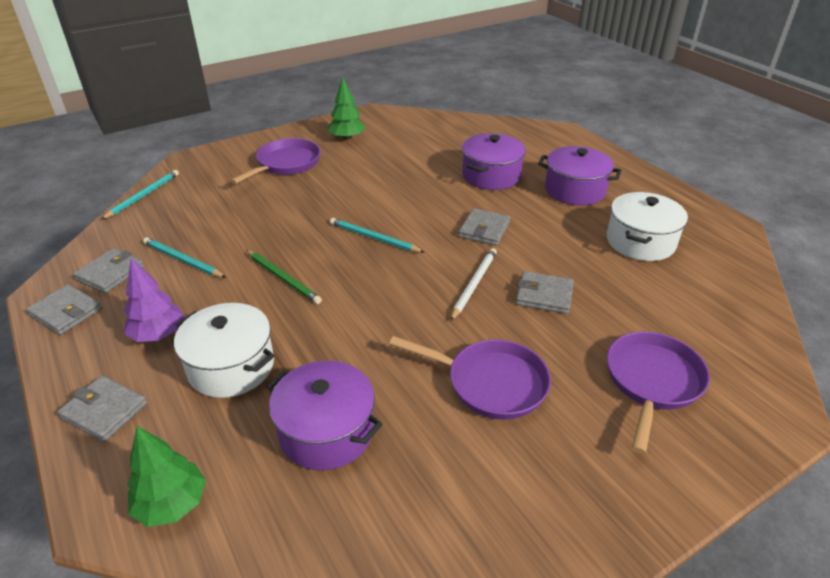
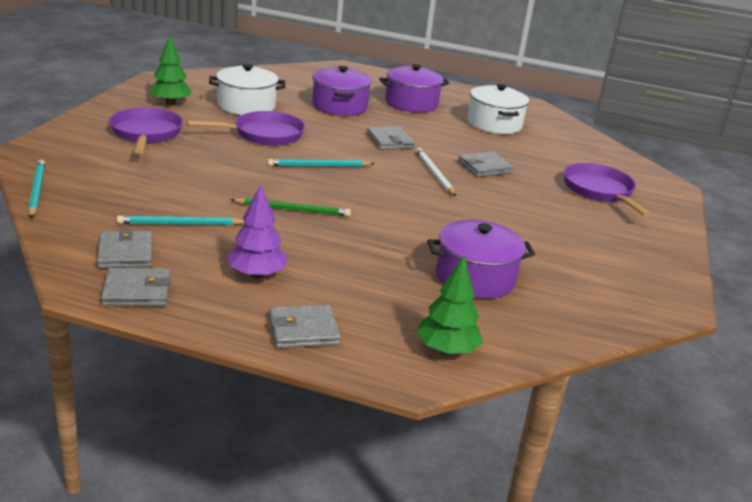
camera: 45 degrees left, 10 degrees down
white pot [174,303,274,398] -> white pot moved to [209,64,285,115]
purple pan [389,336,551,420] -> purple pan moved to [187,111,305,146]

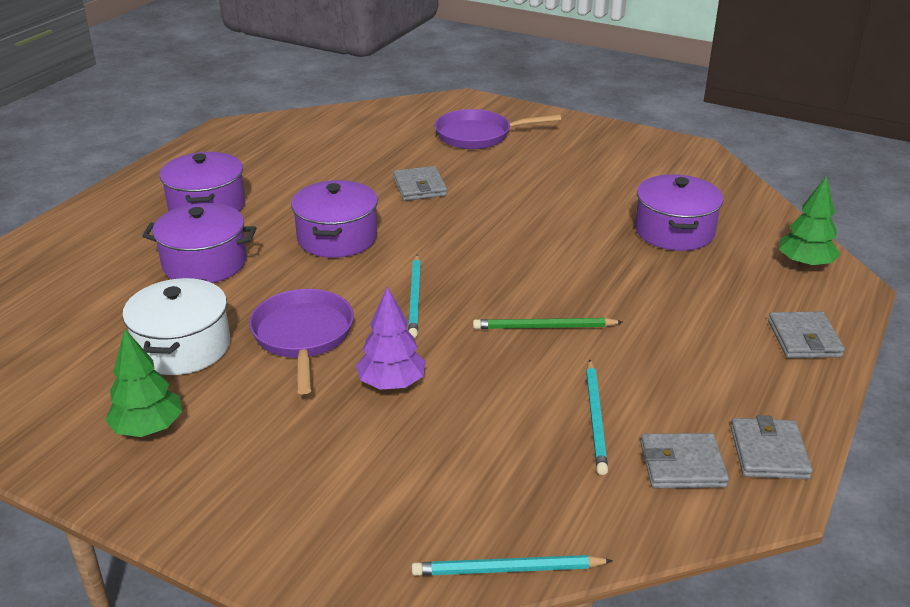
camera: 75 degrees left, 5 degrees up
purple pan [109,107,183,154] -> none
purple tree [227,184,288,279] -> purple tree moved to [356,286,426,389]
green pencil [231,198,351,217] -> green pencil turned 105 degrees counterclockwise [473,318,623,329]
grey wallet [366,126,415,150] -> purple pot [291,180,378,258]
white pencil [416,148,456,196] -> none
white pot [467,84,529,134] -> none

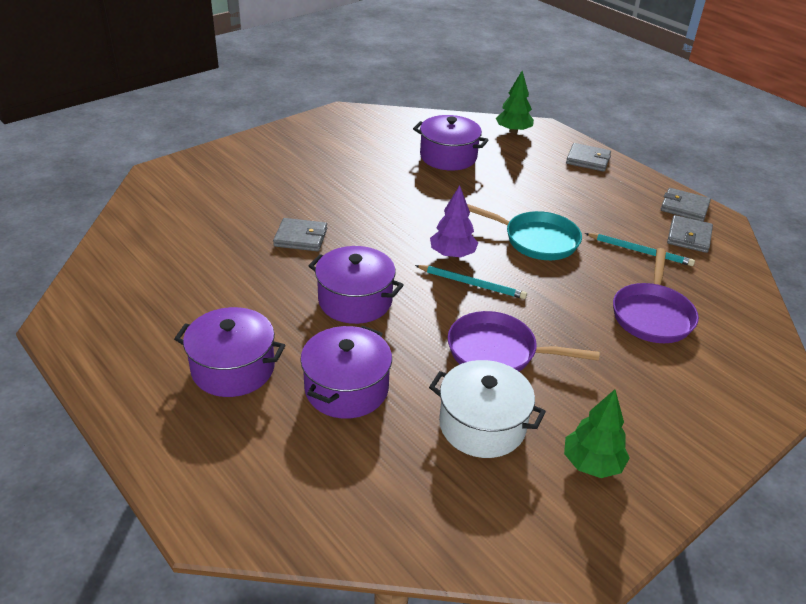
camera: 70 degrees left, 5 degrees up
purple tree [356,286,426,389] -> purple tree moved to [430,185,478,258]
turquoise pencil [412,555,613,576] -> none
purple pan [435,109,561,149] -> purple pan moved to [613,248,699,343]
green pencil [473,318,623,329] -> turquoise pan [467,204,582,260]

